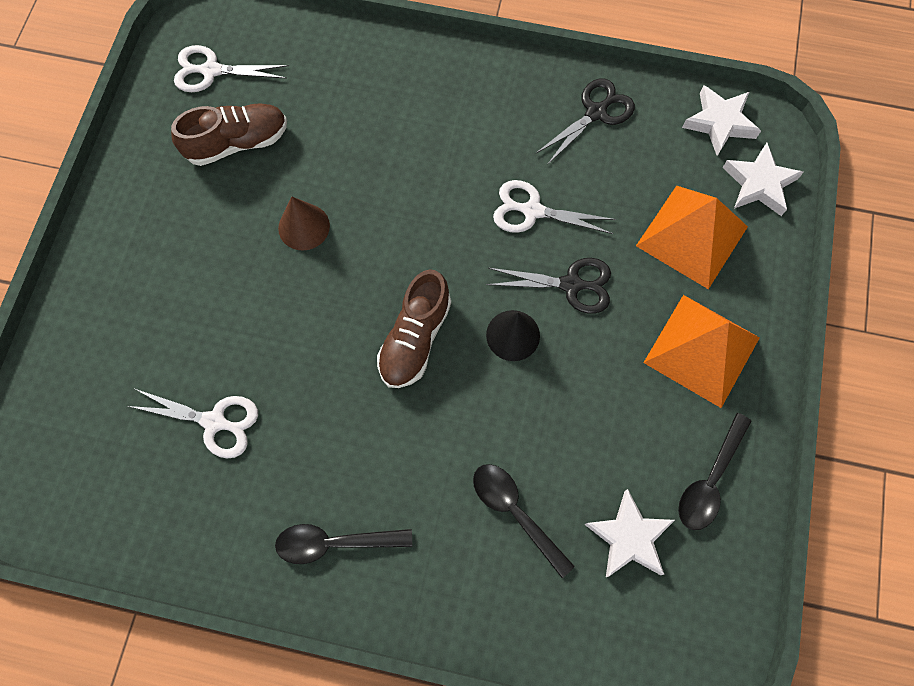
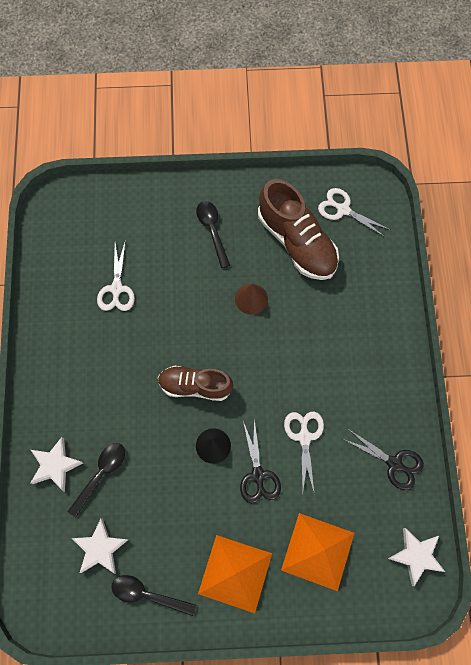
camera: 75 degrees right, 0 degrees up
brown shoe [171,103,287,166] -> brown shoe [258,179,339,280], size x1.53
white scissors [174,45,289,92] -> white scissors turned 45 degrees counterclockwise [318,188,390,238]
black spoon [275,524,412,564] -> black spoon moved to [196,201,230,268]
white star [722,143,804,216] -> white star moved to [31,437,83,492]

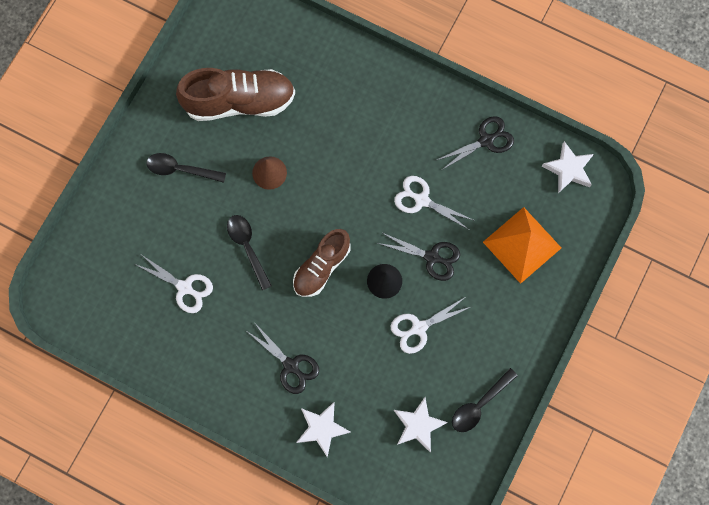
camera: 60 degrees left, 5 degrees up
black spoon [67,443,125,518] -> black spoon moved to [227,215,272,290]
orange pyramid [198,535,272,613] -> none
white scissors [318,188,390,238] -> white scissors moved to [391,296,473,354]
none -> black scissors [248,322,319,394]

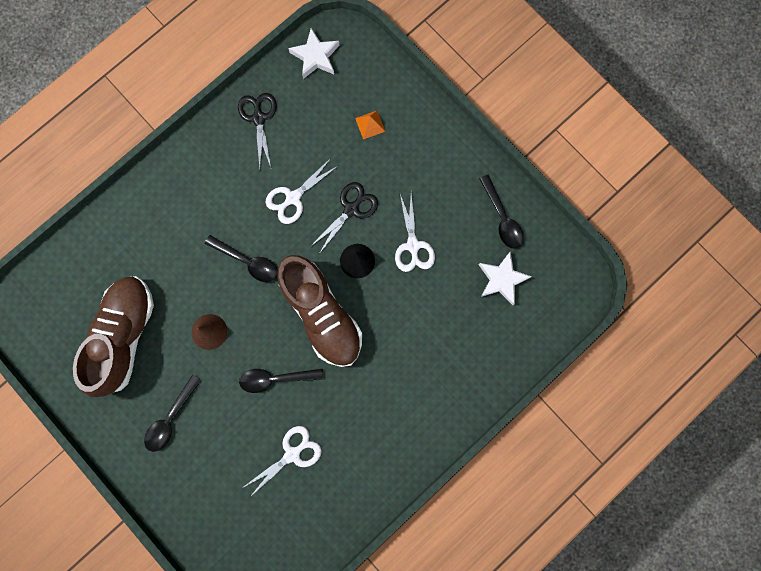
camera: 70 degrees left, 5 degrees up
black scissors [248,322,319,394] -> none
brown shoe [293,229,351,297] -> brown shoe [277,255,362,367], size x1.53
white star [296,402,351,457] -> none
orange pyramid [483,207,561,284] -> orange pyramid [355,111,386,139], size x0.44
none -> black spoon [205,235,278,282]

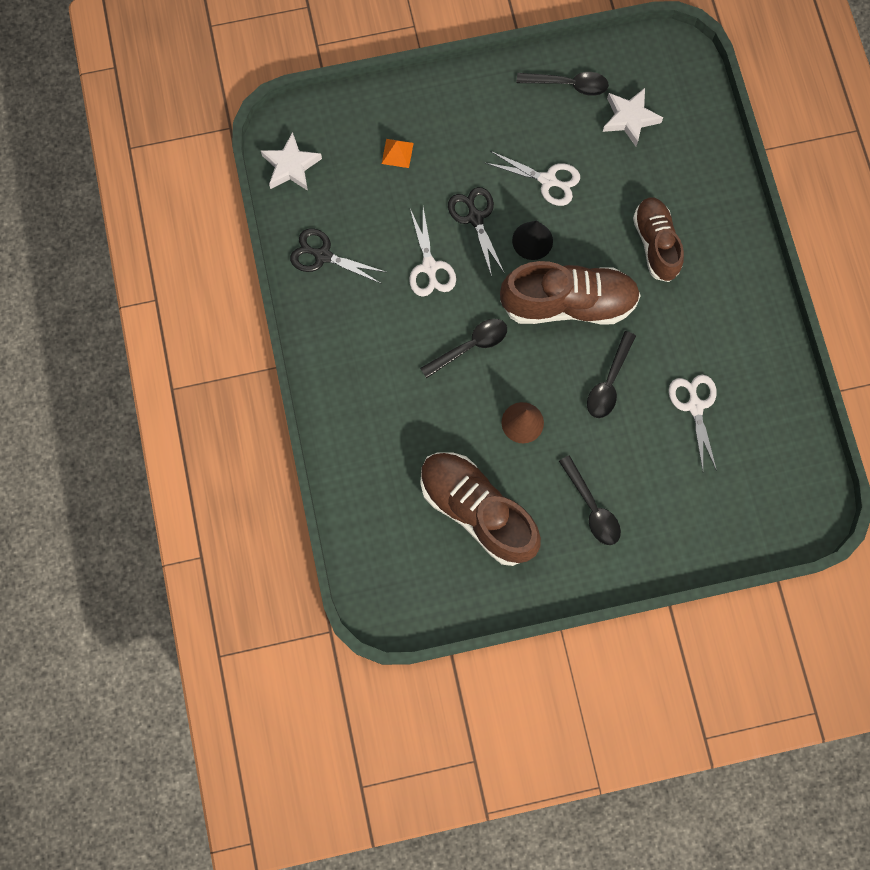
camera: 60 degrees left, 5 degrees down
none -> brown shoe [633,197,684,282]

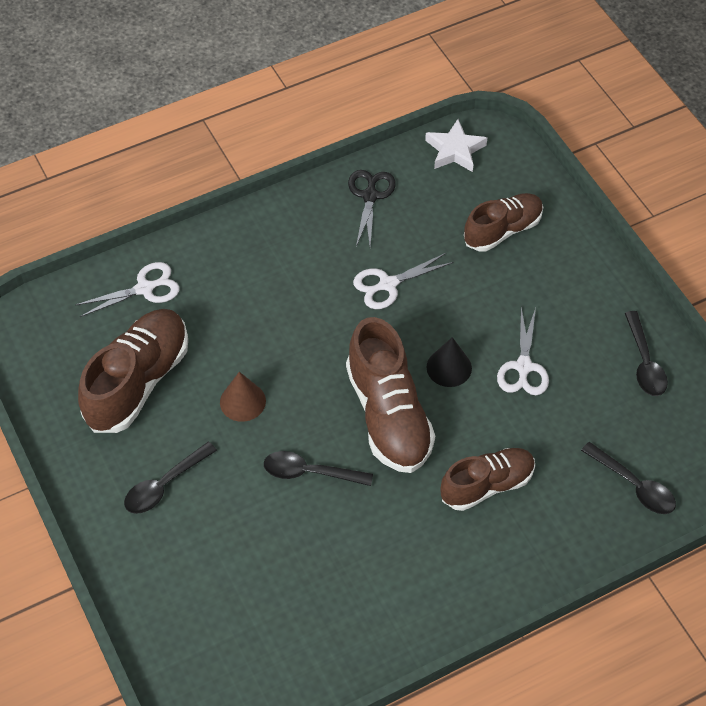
camera: 75 degrees right, 20 degrees down
orange pyramid [382,139,414,168] -> brown shoe [464,193,543,251]
black spoon [420,319,507,378] -> black spoon moved to [581,442,676,514]
black scissors [448,187,505,277] -> none
white star [603,88,663,146] -> none
white scissors [669,375,717,471] -> white scissors moved to [76,262,180,317]

